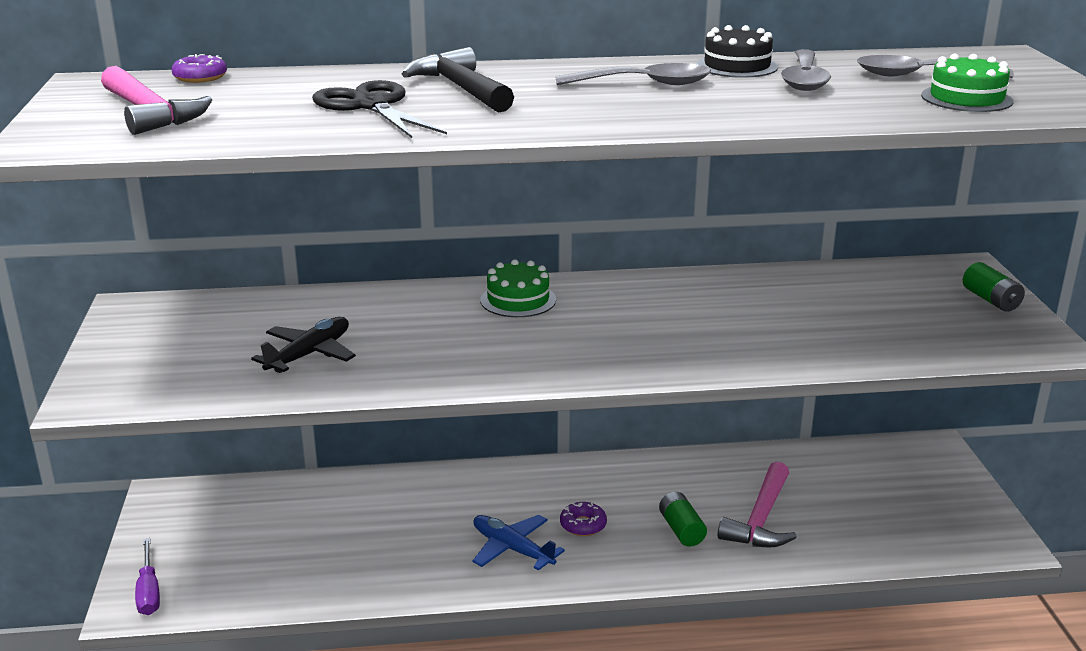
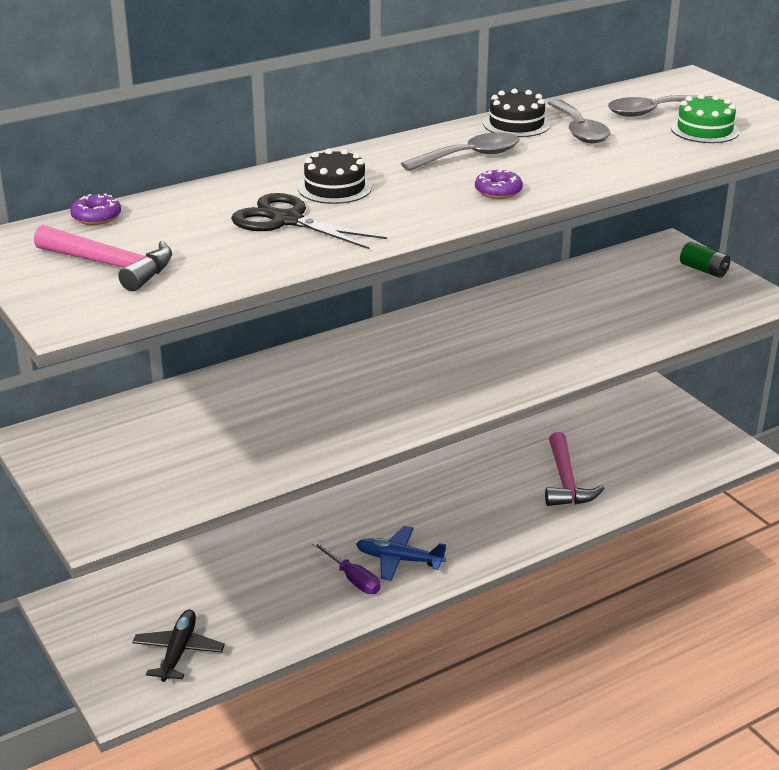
camera: 25 degrees left, 5 degrees up
purple screwdriver [135,538,160,615] -> purple screwdriver moved to [312,541,380,594]
black plane [251,317,356,373] -> black plane moved to [132,609,225,682]
black hammer [402,47,514,113] -> black cake [298,148,372,204]
green cake [480,259,556,317] -> none
purple donut [560,502,607,536] -> purple donut moved to [475,169,523,199]
green battery [659,492,707,547] -> none

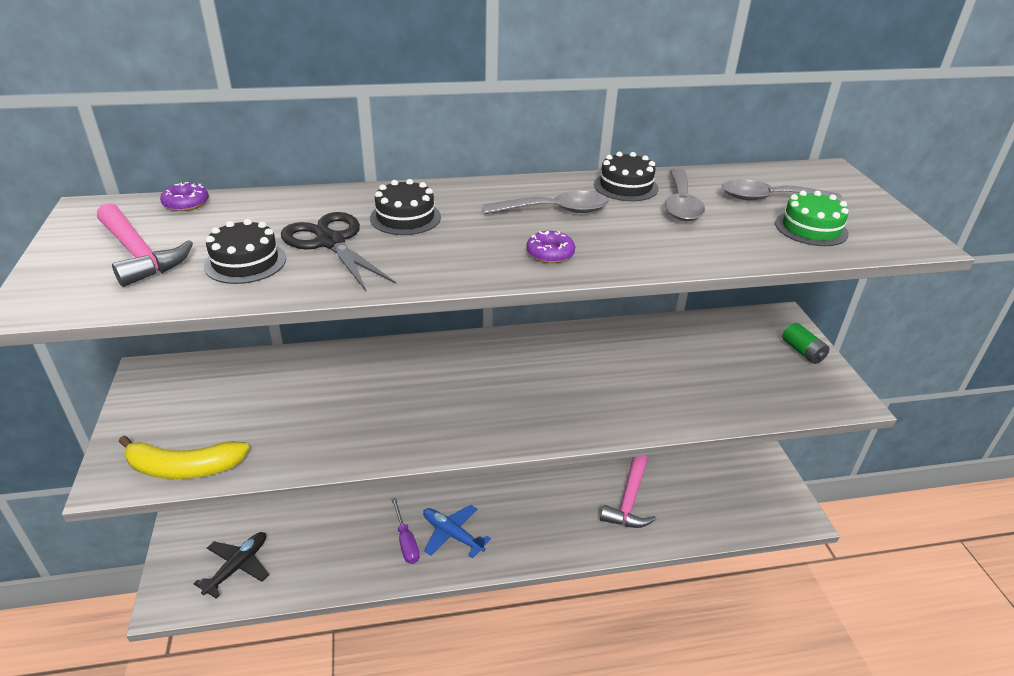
camera: 20 degrees right, 5 degrees up
none -> yellow banana [119,436,249,479]
none -> black cake [204,219,286,284]

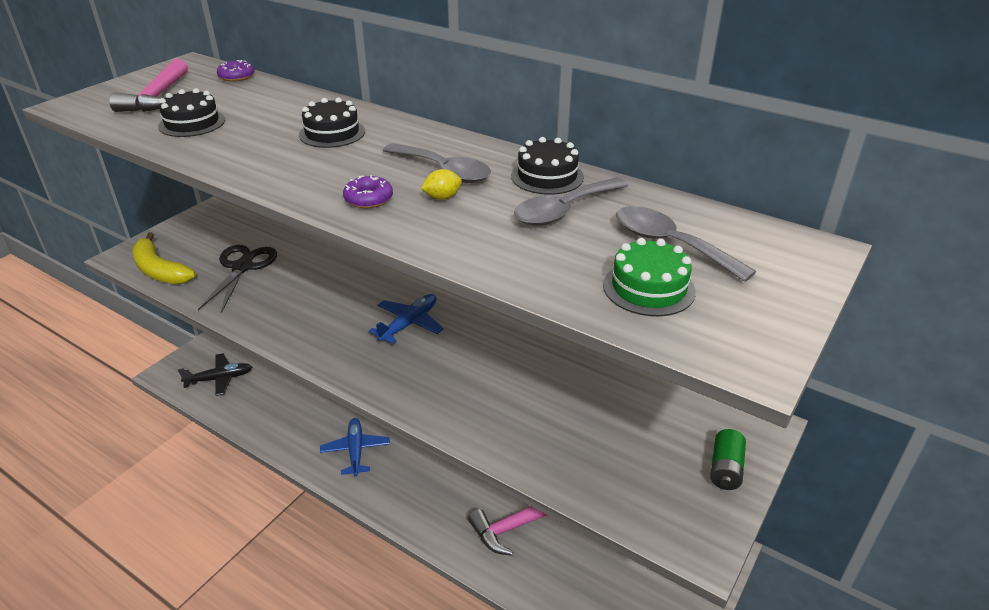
camera: 45 degrees right, 0 degrees up
black scissors [281,212,396,292] -> black scissors moved to [198,245,277,313]
purple screwdriver [391,498,420,564] -> none
none -> blue plane [369,294,444,344]
none -> yellow lemon [421,169,462,200]

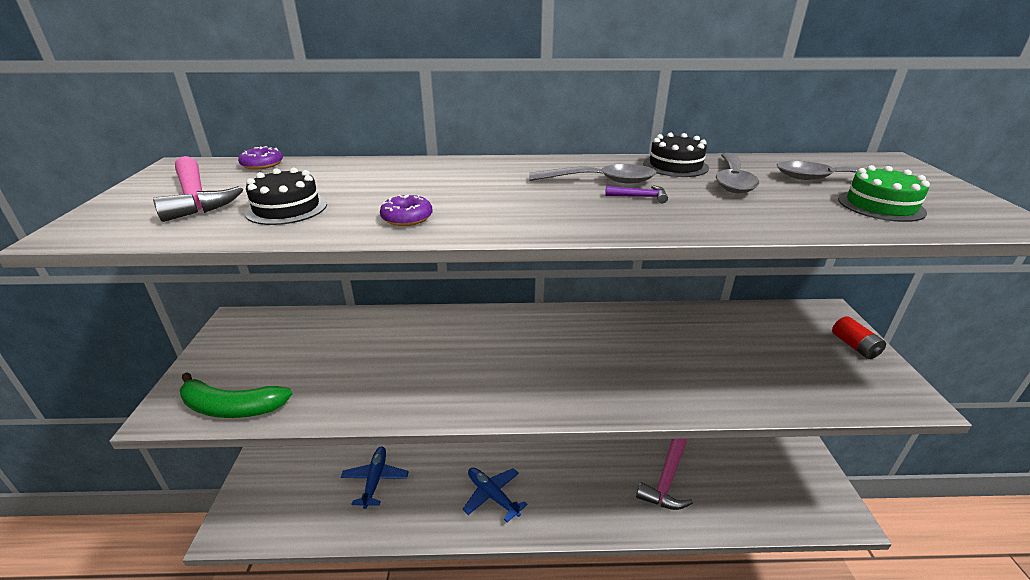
camera: 35 degrees left, 5 degrees down
yellow banana [132,232,196,284] -> green banana [180,372,292,418]
black plane [178,353,252,396] -> none
black scissors [198,245,277,313] -> none
black cake [299,98,365,148] -> none
purple donut [343,175,393,208] -> purple donut moved to [380,195,432,226]
blue plane [369,294,444,344] -> blue plane moved to [341,446,409,509]
yellow lemon [421,169,462,200] -> purple hammer [605,185,668,203]
green battery [710,429,746,490] -> red battery [832,316,886,359]

